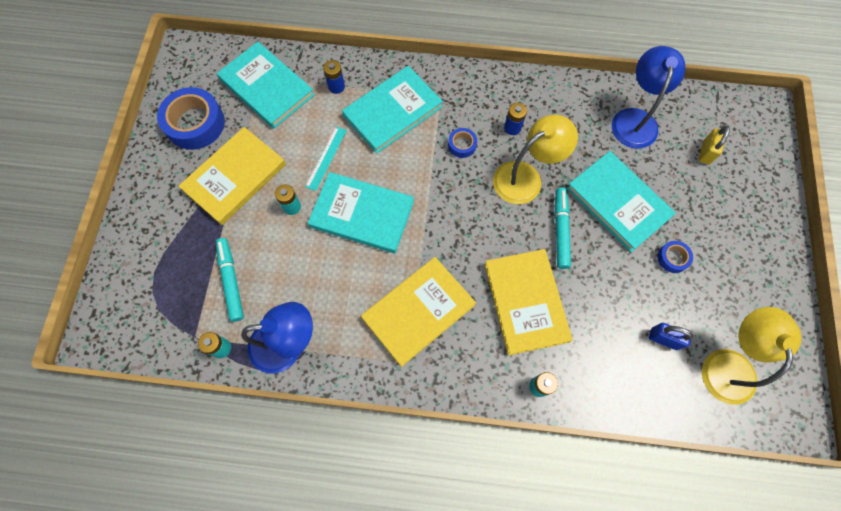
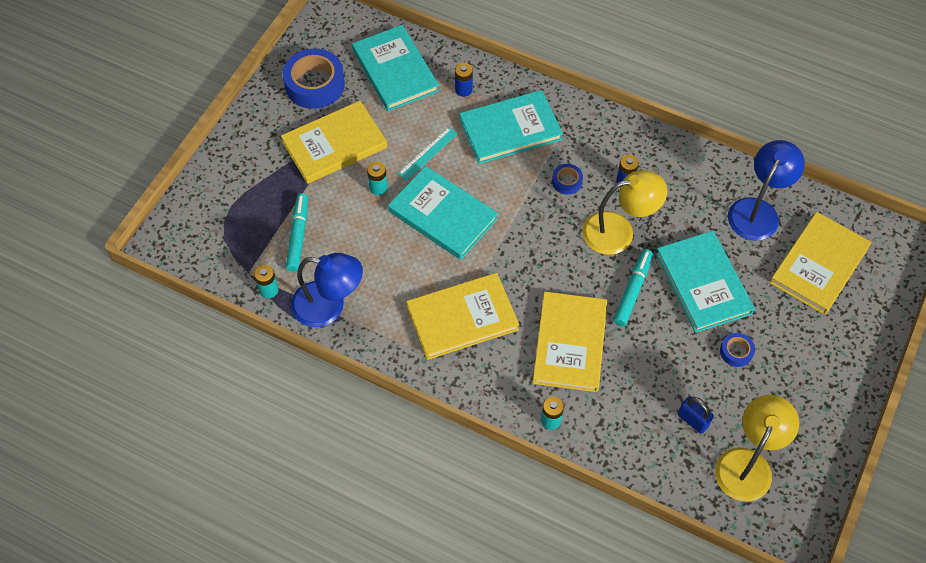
camera: 20 degrees right, 10 degrees down
yellow padlock [699,126,730,164] -> yellow book [770,212,871,315]

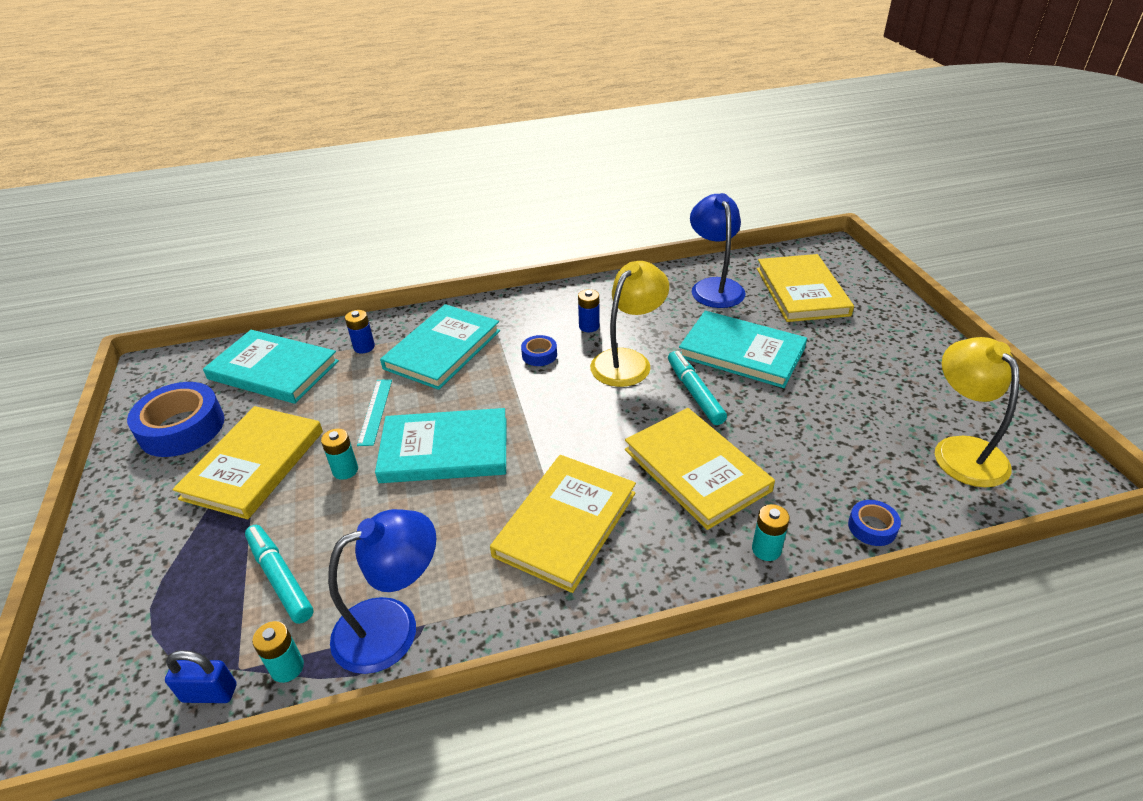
camera: 40 degrees left, 20 degrees down
blue padlock [678,396,714,434] -> blue padlock moved to [165,650,237,703]
blue tape [720,333,755,367] -> blue tape moved to [848,500,901,546]

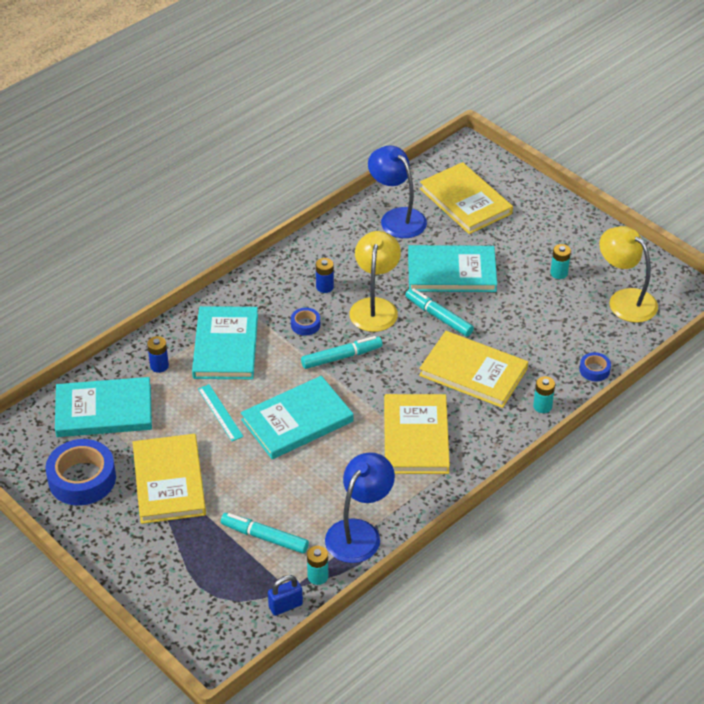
camera: 30 degrees left, 5 degrees up
turquoise battery [321,429,358,480] -> turquoise battery moved to [550,244,571,279]
none -> turquoise marker [301,336,383,369]

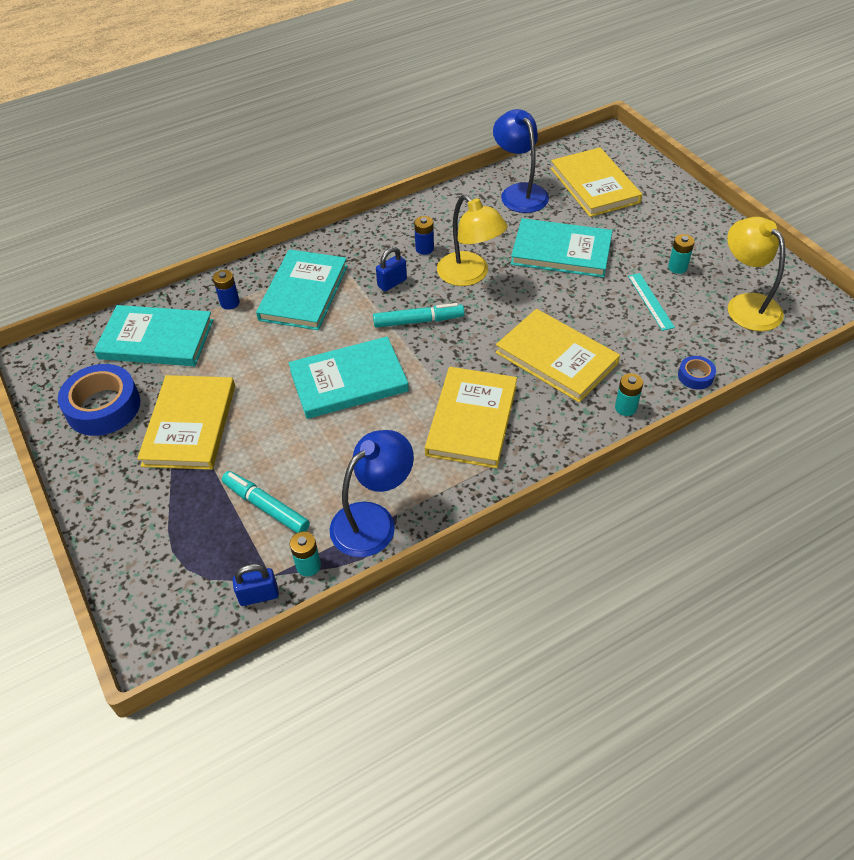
camera: 15 degrees right, 5 degrees up
turquoise ruler [198,384,244,441] -> turquoise ruler moved to [628,273,675,331]
blue tape [291,308,320,336] -> blue padlock [376,247,407,292]
yellow lamp [349,231,401,332] -> yellow lamp turned 120 degrees clockwise [437,195,508,286]
turquoise marker [405,288,474,337] -> none

